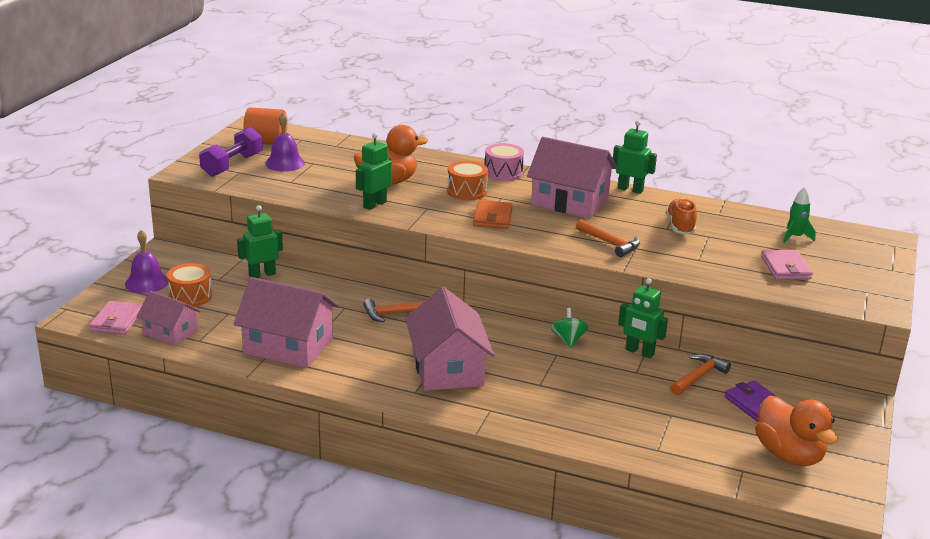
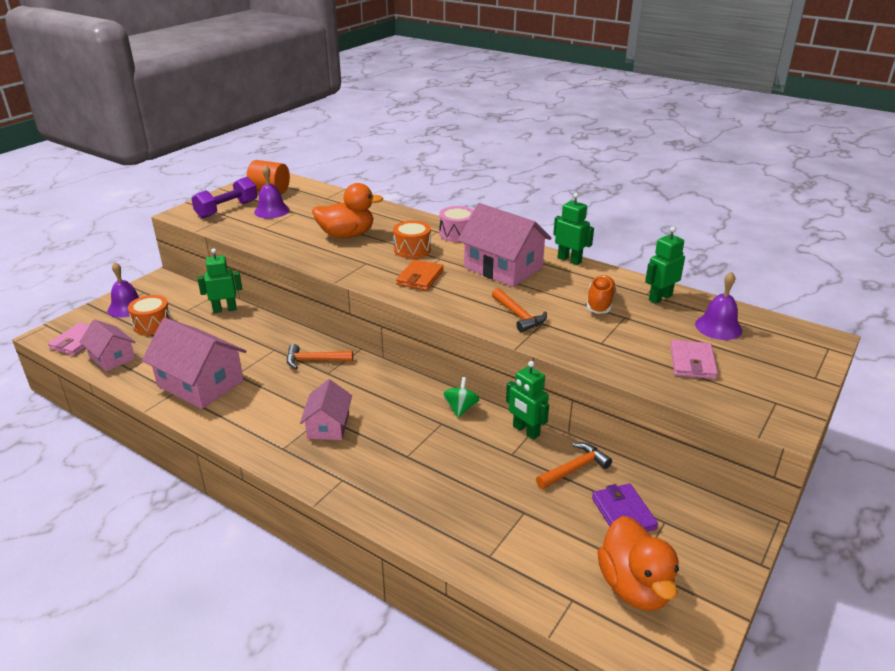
camera: 15 degrees right, 5 degrees up
green robot [356,133,392,210] -> green robot moved to [645,227,685,304]
pink house [405,287,494,391] -> pink house [300,379,352,440], size x0.59
green rocket [783,187,816,243] -> purple bell [695,272,743,340]

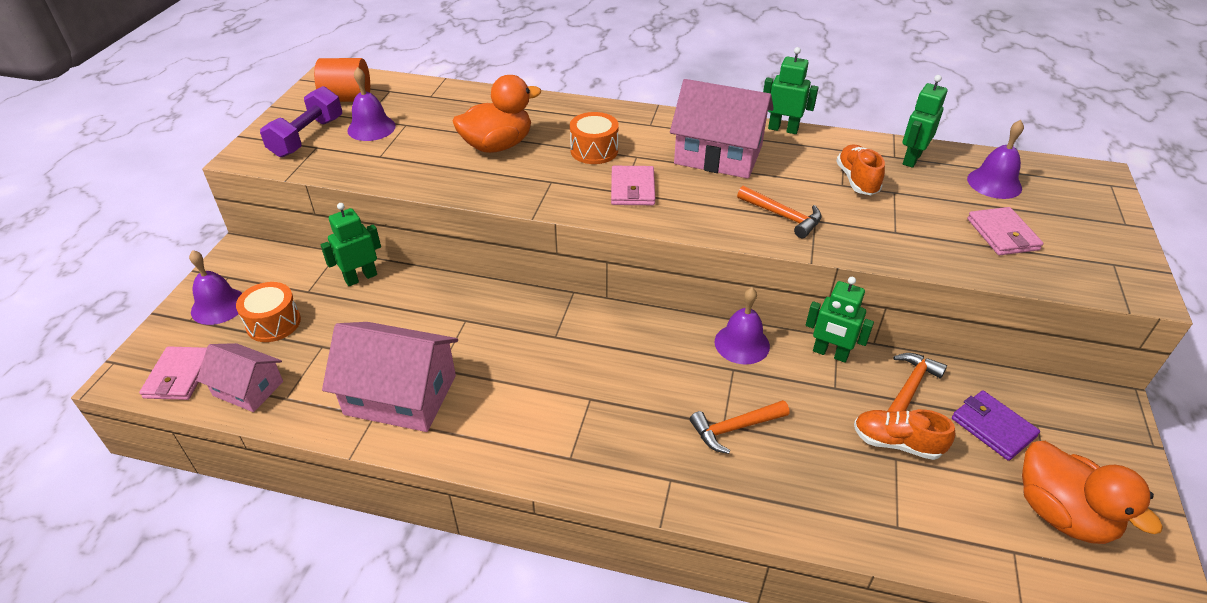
camera: 20 degrees left, 10 degrees up
orange hammer [287,344,353,369] -> orange hammer moved to [690,400,789,454]
pink house [300,379,352,440] -> none
orange wallet [396,260,444,291] -> pink wallet [611,166,655,205]
pink drum [439,206,474,242] -> none
green spinning top [443,377,480,418] -> purple bell [715,288,770,365]
none -> orange shoe [854,409,955,460]

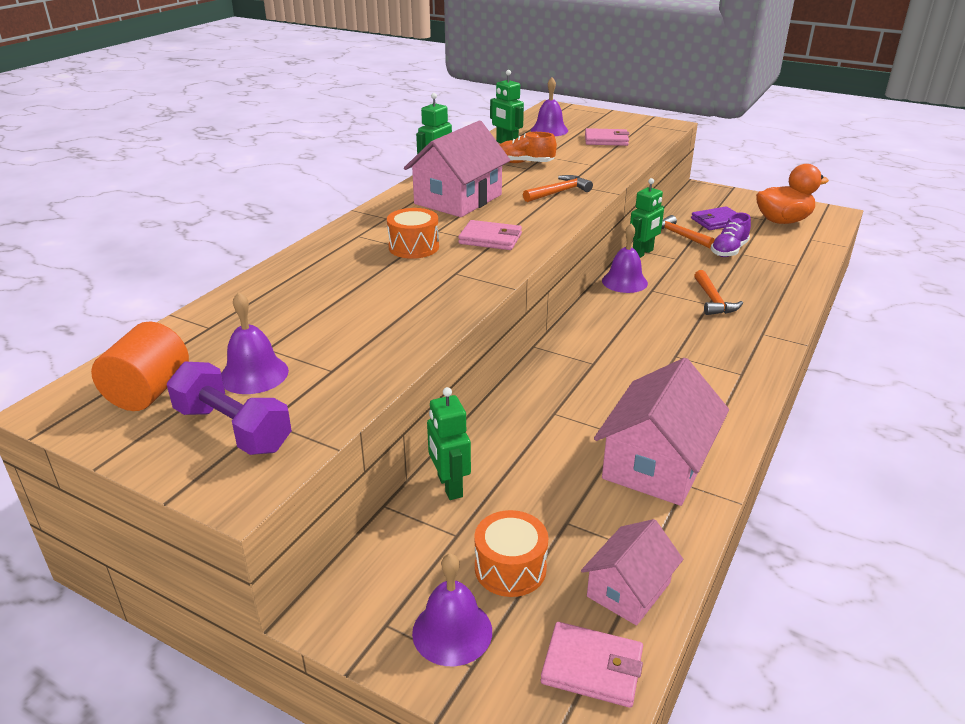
camera: 75 degrees left, 10 degrees down
orange duck [453,75,541,153] -> none
orange shoe [854,409,955,460] -> purple shoe [711,213,751,257]

